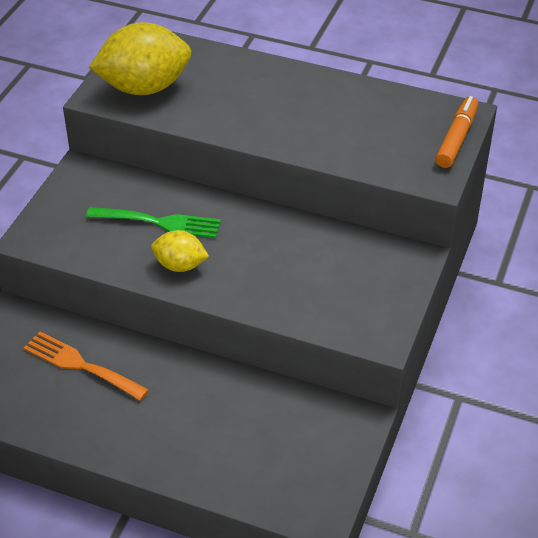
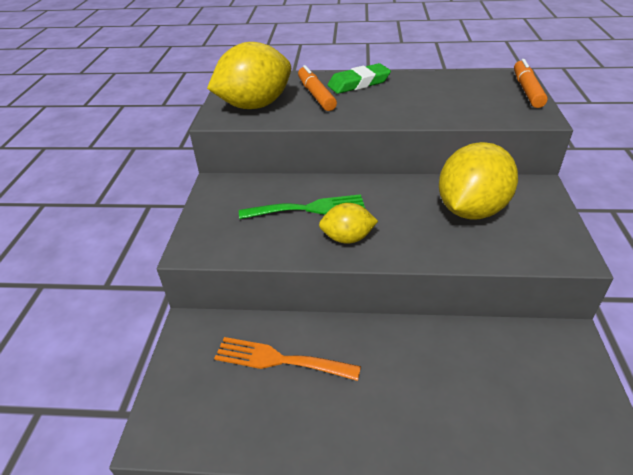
camera: 15 degrees left, 5 degrees down
none -> orange marker [298,65,337,111]
none -> green eraser [327,63,391,94]
none -> yellow lemon [439,142,518,219]

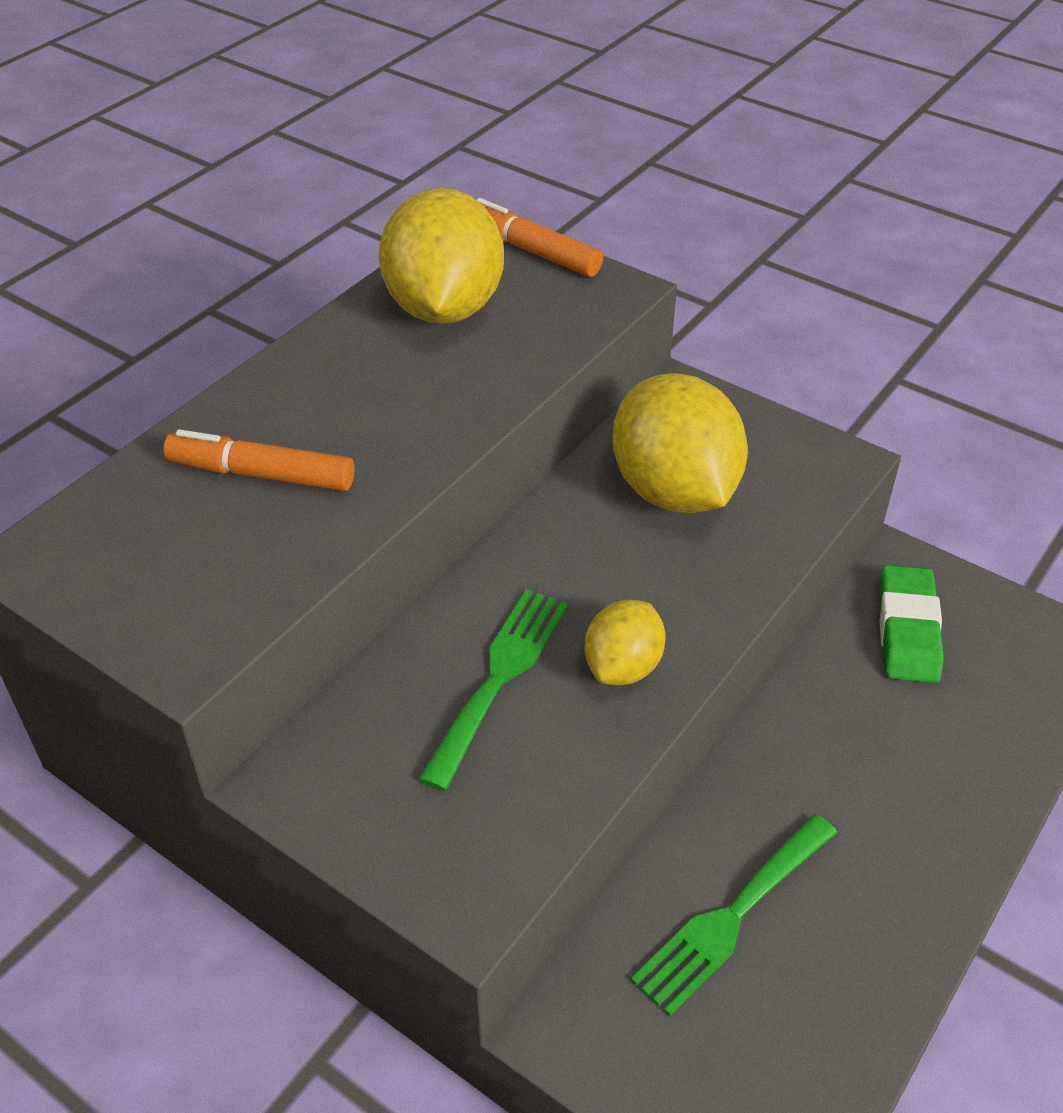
camera: 60 degrees left, 5 degrees up
yellow lemon [207,42,291,109] -> yellow lemon moved to [379,188,504,324]
orange fork [214,337,361,381] -> green fork [630,814,837,1016]
green eraser [327,63,391,94] -> green eraser moved to [879,565,944,683]

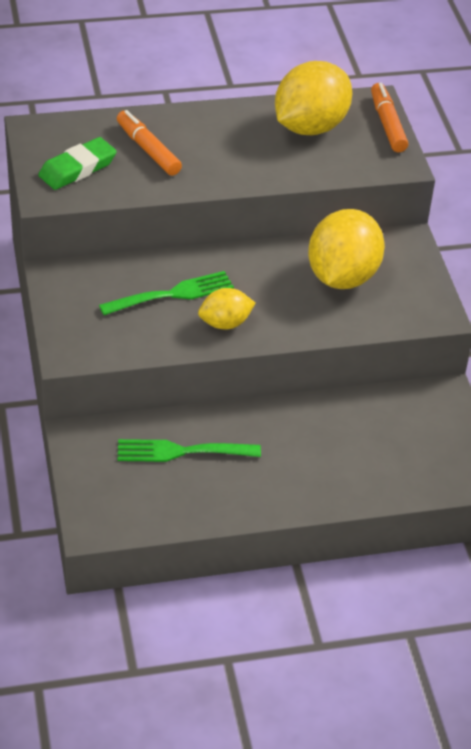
camera: 40 degrees right, 0 degrees up
green eraser [879,565,944,683] -> green eraser moved to [38,137,117,190]

